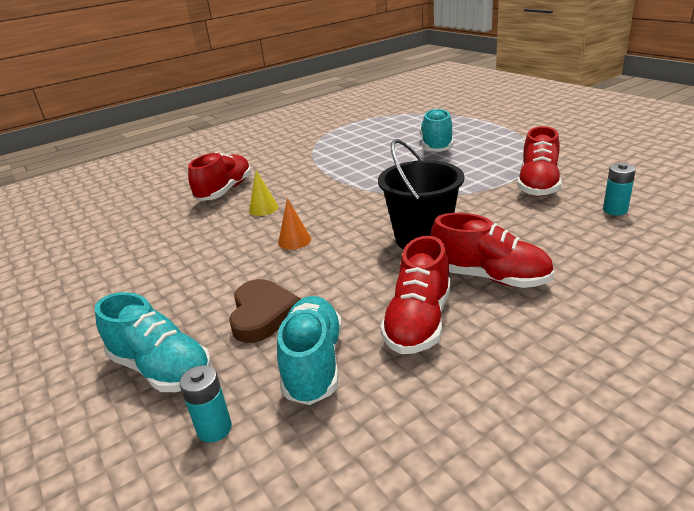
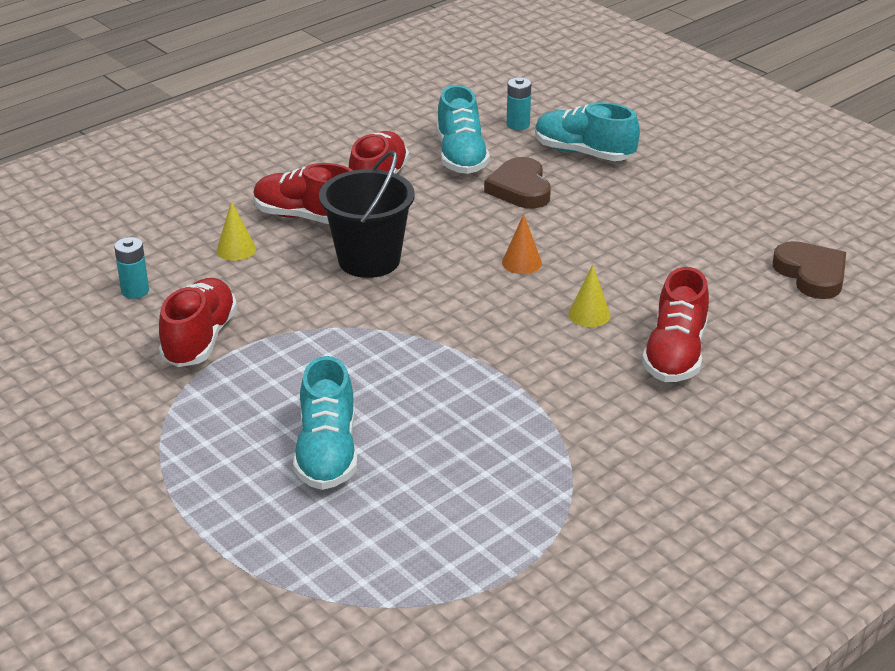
camera: 170 degrees right, 5 degrees up
none -> yellow cone [216,201,256,261]
none -> brown heart [773,241,846,299]

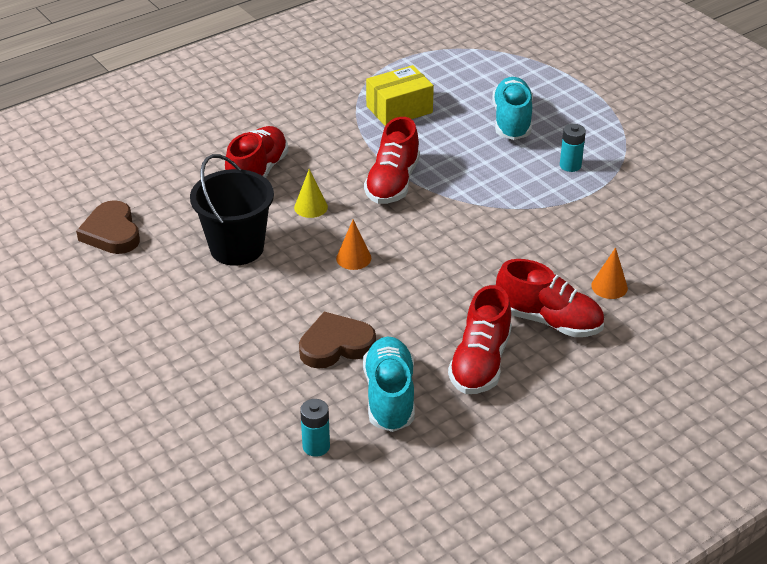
camera: 175 degrees left, 5 degrees up
turquoise battery [114,237,149,299] -> turquoise battery moved to [560,124,586,172]
red shoe [159,278,237,367] -> red shoe moved to [364,117,420,204]
yellow cone [216,201,256,261] -> orange cone [591,247,628,299]
black bucket [319,150,415,278] -> black bucket moved to [190,154,274,266]
brown heart [484,157,551,209] -> brown heart turned 105 degrees counterclockwise [299,312,376,369]
turquoise shoe [535,102,640,161] -> none
none -> yellow box [366,65,434,126]

